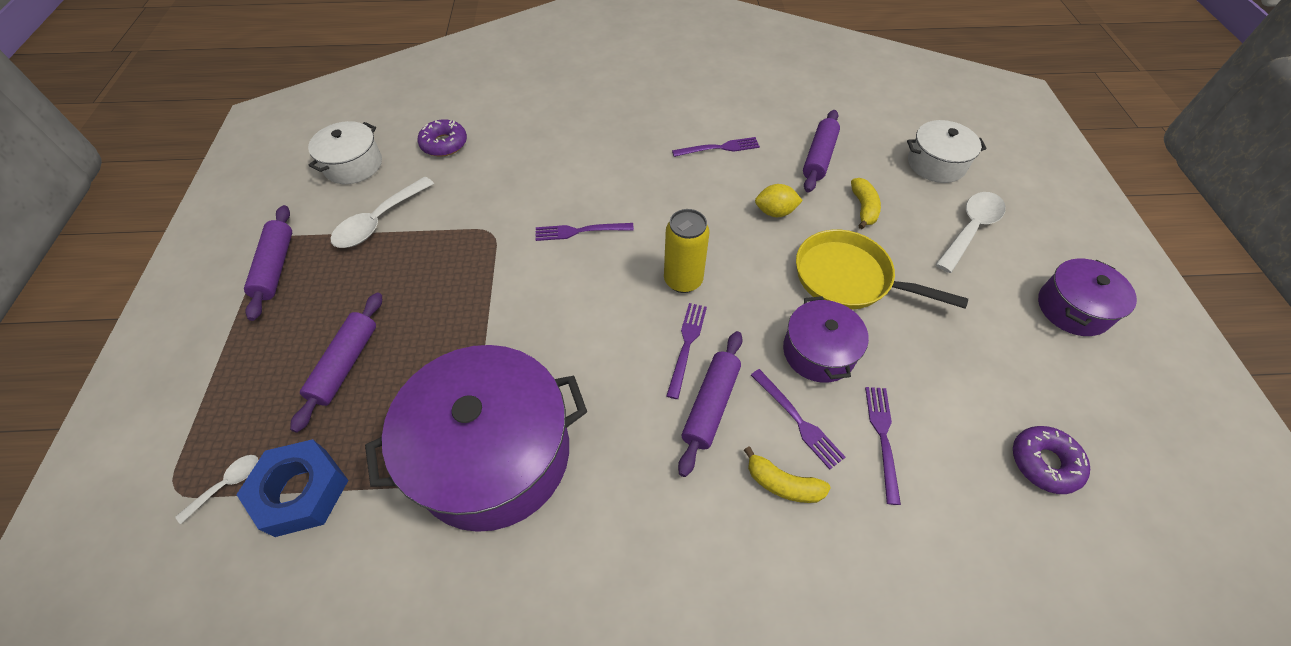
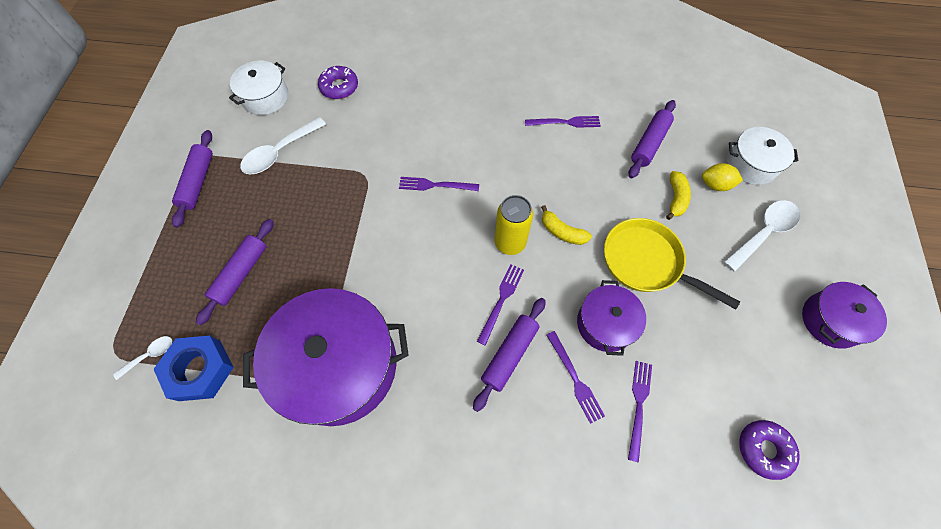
camera: 10 degrees right, 10 degrees up
yellow banana [744,446,831,503] -> yellow banana moved to [541,205,592,245]
yellow lemon [755,184,803,217] -> yellow lemon moved to [702,163,743,191]

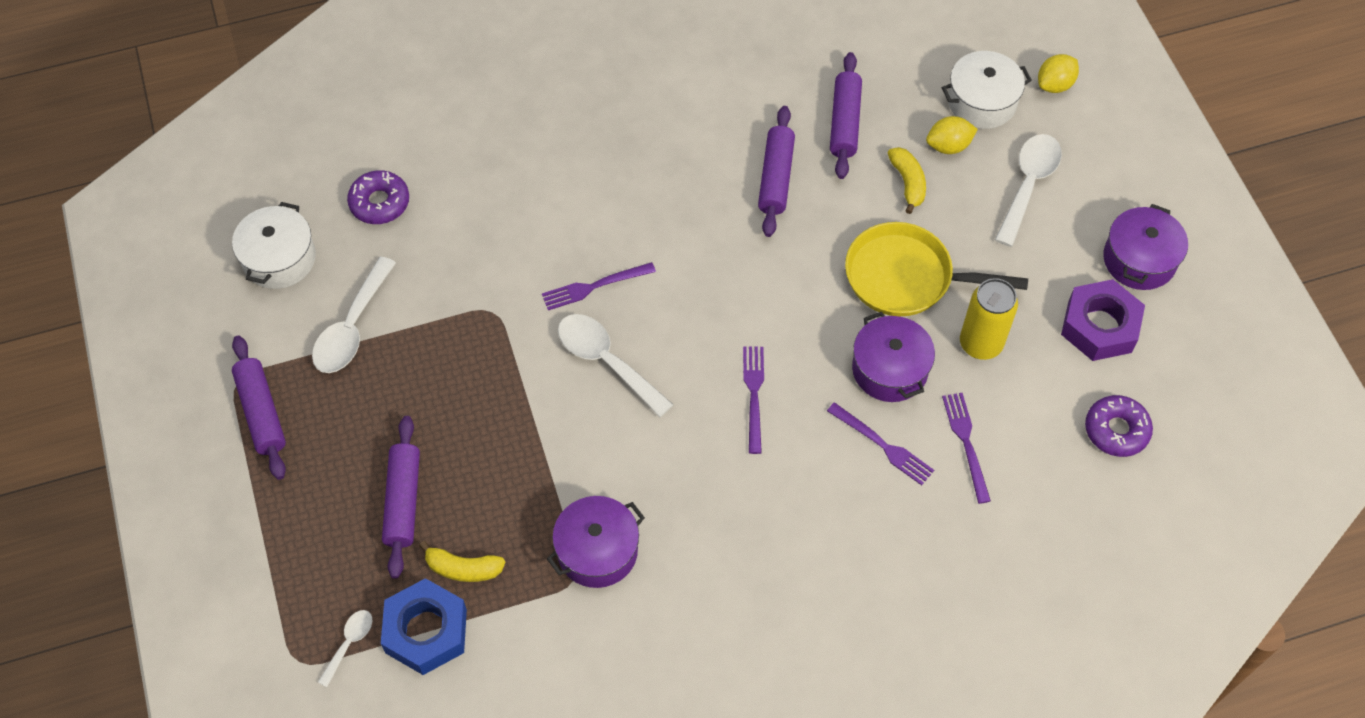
camera: 25 degrees left, 5 degrees down
purple pot [243,288,409,426] -> purple pot [547,496,645,588], size x0.52
purple rolling pin [473,298,546,412] -> purple rolling pin moved to [758,106,795,237]
yellow can [494,195,533,255] -> yellow can moved to [960,278,1018,360]
purple fork [525,116,600,128] -> none
yellow banana [541,205,592,245] -> yellow banana moved to [419,541,505,582]
none -> white spoon [558,314,674,417]
none -> yellow lemon [1038,54,1079,93]
none -> purple nut [1061,279,1145,361]

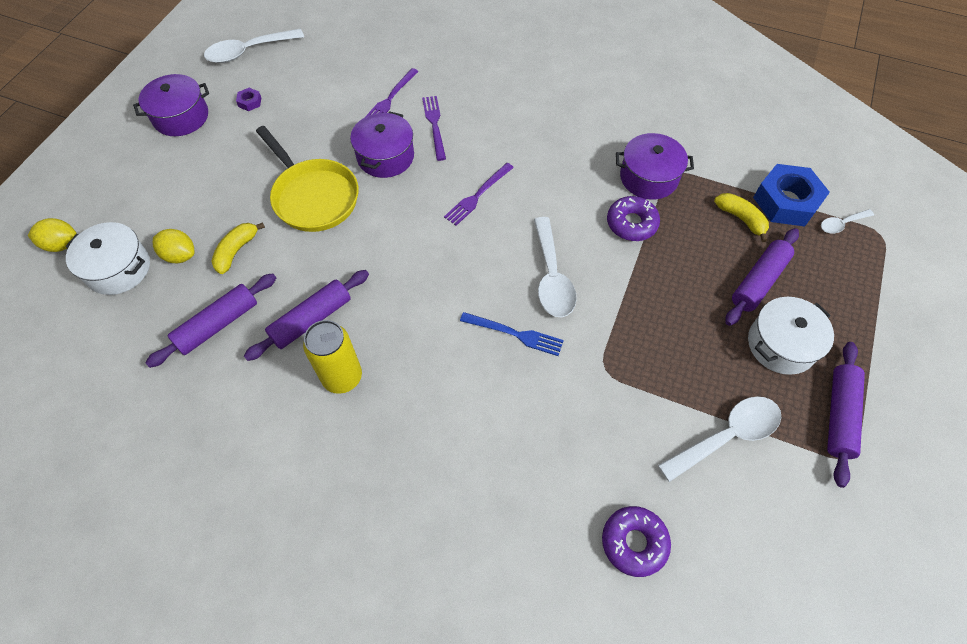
camera: 140 degrees left, 0 degrees up
white pot [232,202,316,289] -> white pot moved to [748,297,834,375]
purple fork [542,262,656,310] -> blue fork [460,312,564,356]
yellow can [960,278,1018,360] -> yellow can moved to [303,320,362,394]
white spoon [995,134,1062,247] -> white spoon moved to [204,29,304,63]
purple nut [1061,279,1145,361] -> purple nut [236,88,261,111], size x0.41
purple donut [1085,395,1153,457] -> purple donut moved to [607,196,660,241]

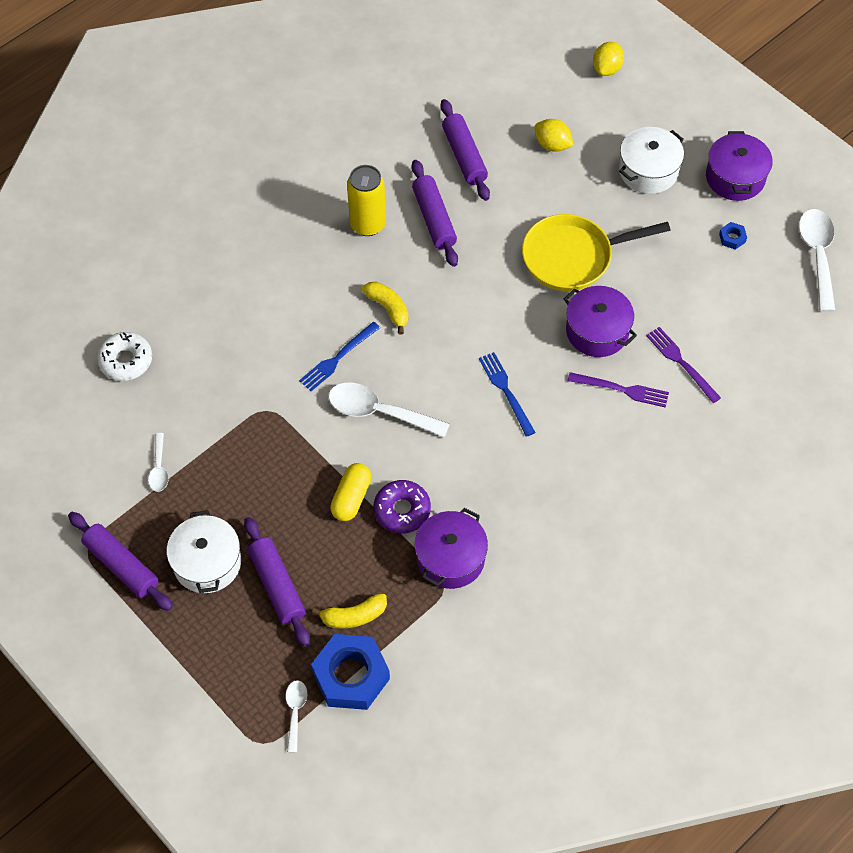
camera: 115 degrees right, 0 degrees up
white pot [66,222,150,295] -> white pot moved to [619,127,684,194]
yellow lemon [153,229,194,263] -> yellow lemon turned 75 degrees clockwise [534,119,574,152]
yellow banana [211,222,265,274] -> yellow banana moved to [362,282,409,335]
purple nut [236,88,261,111] -> blue nut [719,222,747,250]
purple fork [444,163,514,226] -> blue fork [479,352,536,437]
purple donut [602,506,671,577] -> white donut [97,332,152,381]
white spoon [658,396,782,482] -> white spoon [148,433,169,492], size x0.53
none -> yellow capsule [330,463,372,521]

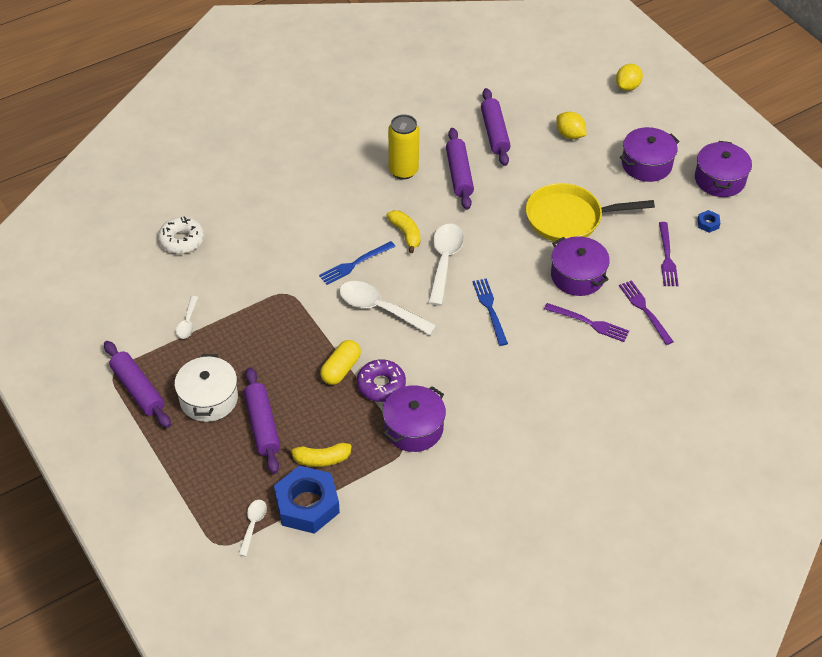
camera: 10 degrees right, 10 degrees down
white pot [619,127,684,194] -> purple pot [620,127,680,182]
white spoon [799,209,835,312] -> white spoon moved to [428,224,464,306]
none -> purple fork [659,222,679,286]

